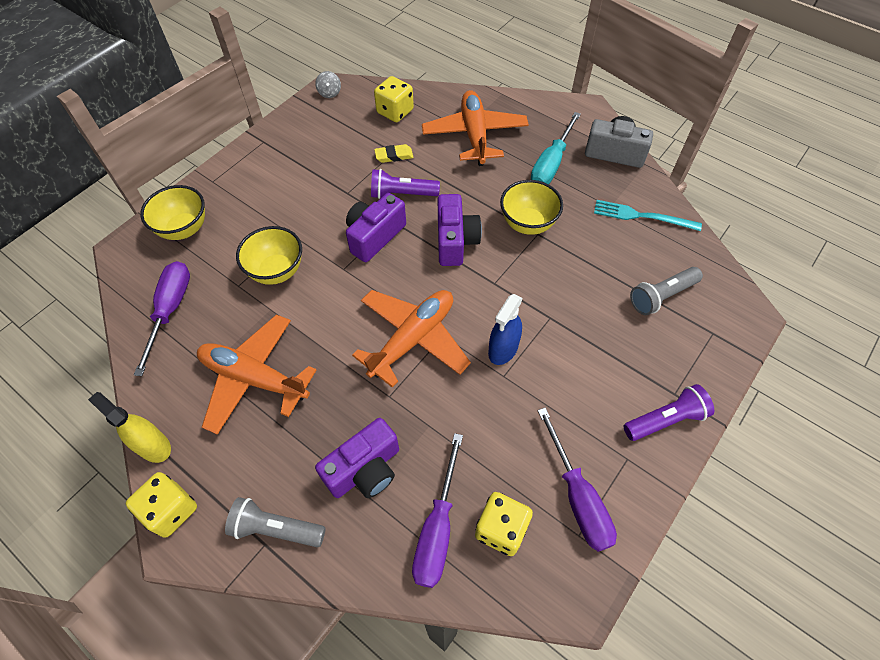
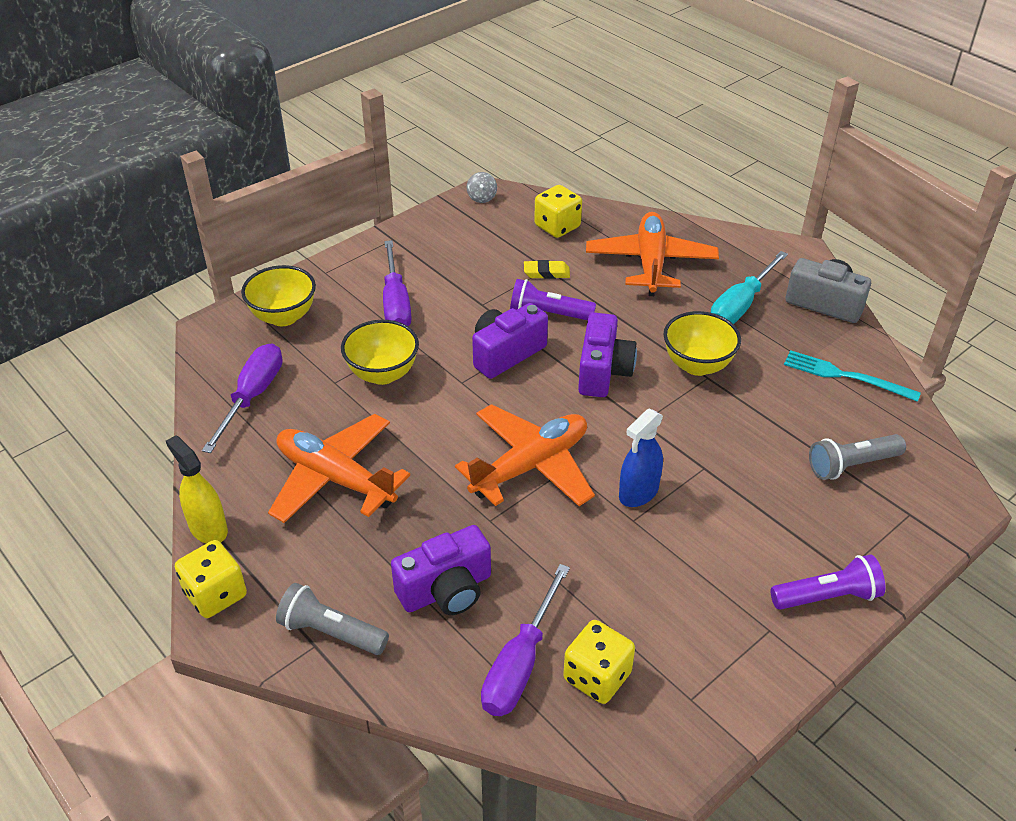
camera: 10 degrees right, 15 degrees down
purple screwdriver [537,407,617,552] -> purple screwdriver moved to [383,240,411,326]

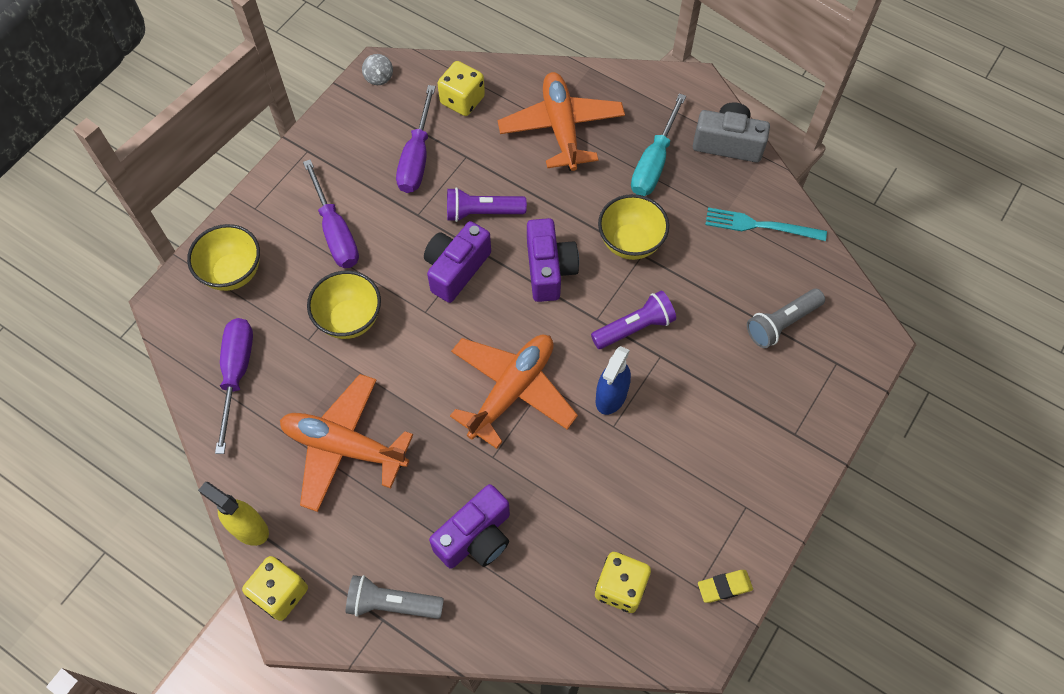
camera: 15 degrees left, 20 degrees up
purple screwdriver [481,564,570,716] -> purple screwdriver moved to [396,85,436,193]
yellow eraser [524,260,570,279] -> yellow eraser moved to [698,570,753,603]
purple flashlight [770,554,885,610] -> purple flashlight moved to [591,291,676,349]

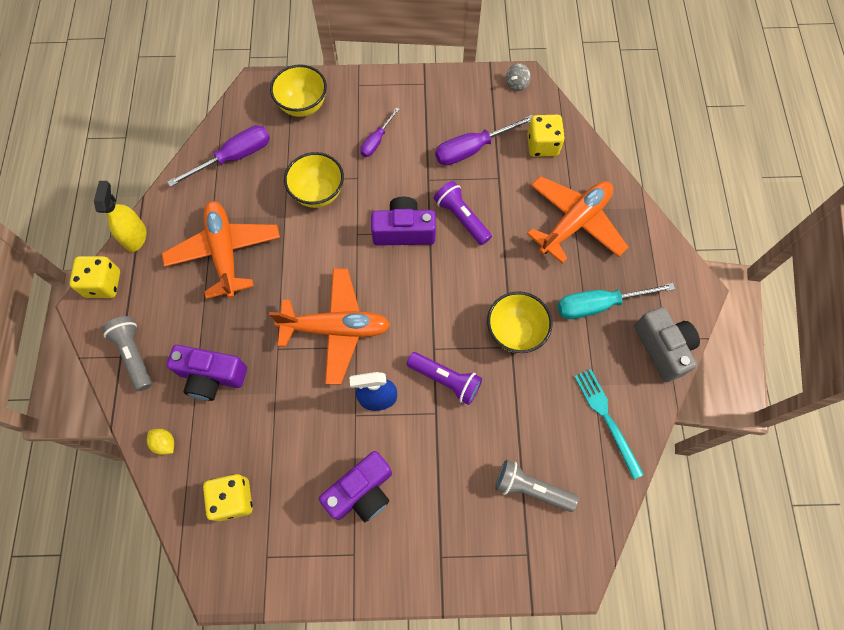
camera: 55 degrees right, 5 degrees up
purple screwdriver [303,159,359,268] -> purple screwdriver [360,107,400,157], size x0.60
purple camera [527,218,579,302] -> purple camera moved to [319,451,392,522]
yellow eraser [698,570,753,603] -> none
none -> yellow lemon [147,429,174,455]

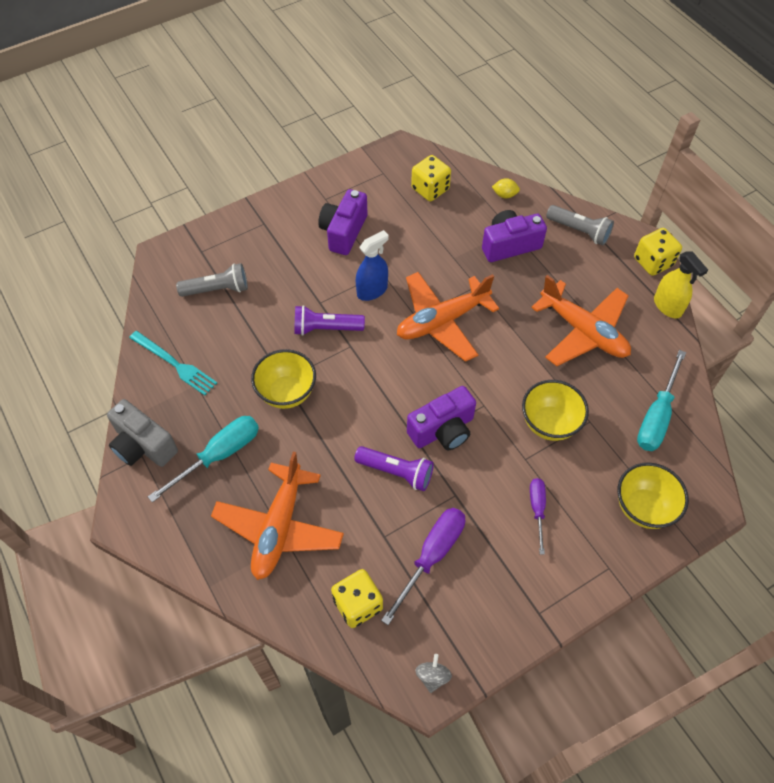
camera: 150 degrees right, 10 degrees down
purple screwdriver [167,125,270,187] -> turquoise screwdriver [637,350,686,451]

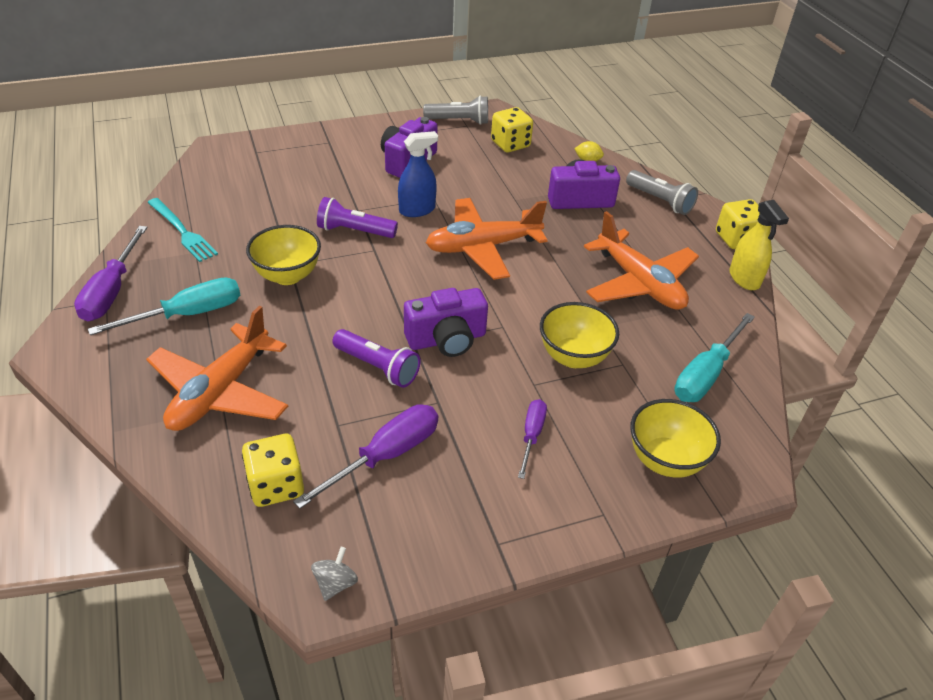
camera: 10 degrees right, 15 degrees down
grey camera [107,399,178,467] -> purple screwdriver [74,226,147,322]
grey flashlight [176,263,248,297] -> grey flashlight moved to [423,96,488,125]

